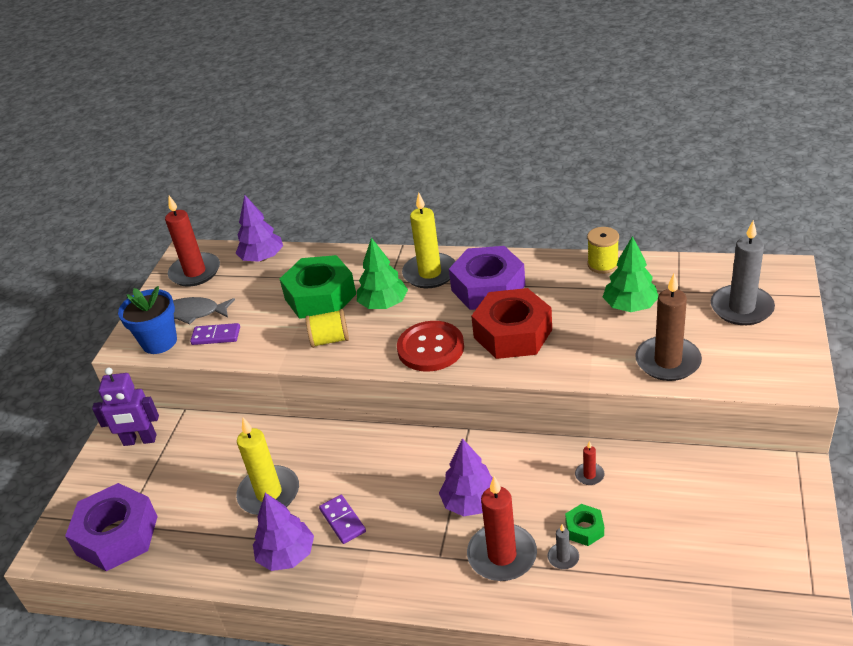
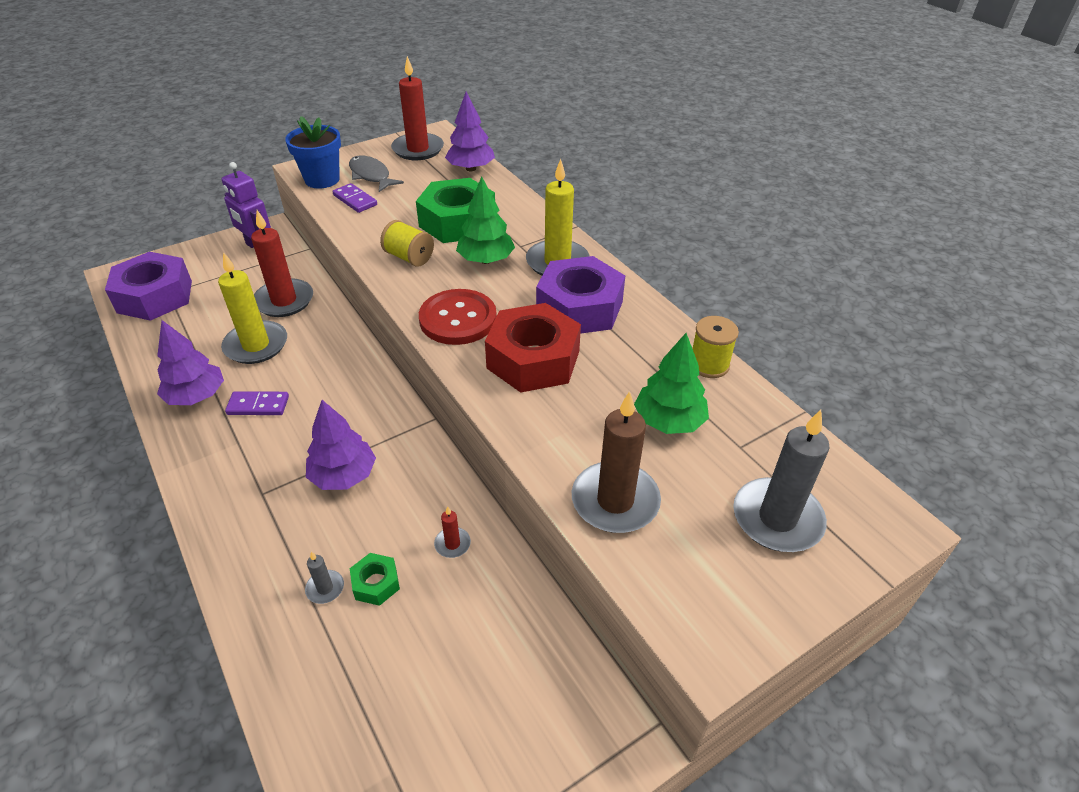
camera: 40 degrees right, 5 degrees up
purple domino [319,495,366,544] -> purple domino turned 75 degrees clockwise [225,391,289,415]
red candle [467,476,537,581] -> red candle moved to [251,210,313,317]

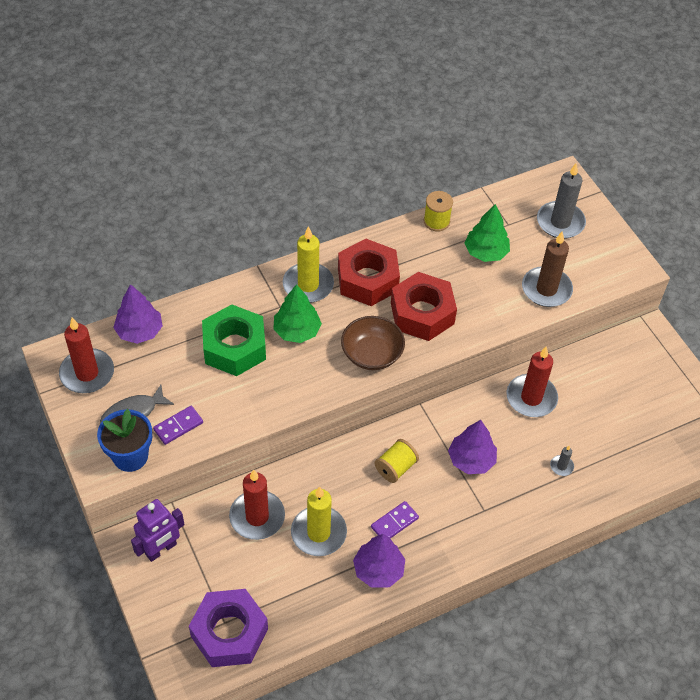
camera: 85 degrees left, 10 degrees up
purple domino [225,391,289,415] -> purple domino turned 45 degrees clockwise [371,501,419,539]
green nut [350,553,400,606] -> none
yellow spool [380,220,434,267] -> yellow spool moved to [375,439,419,483]
red button [419,289,497,345] -> brown bowl [341,316,405,370]
red candle [434,506,471,558] -> red candle [506,346,558,417], size x2.24
purple nut [536,256,625,334] -> red nut [338,239,400,306]

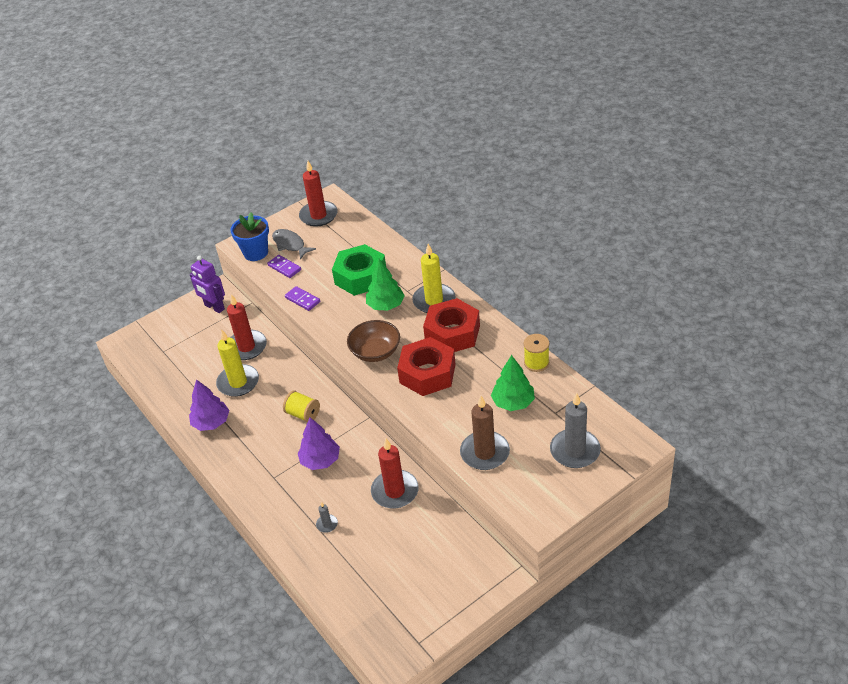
camera: 85 degrees right, 10 degrees down
purple tree [113,284,163,344] -> none
purple nut [189,589,268,667] -> none
purple domino [371,501,419,539] -> purple domino moved to [285,286,320,311]

